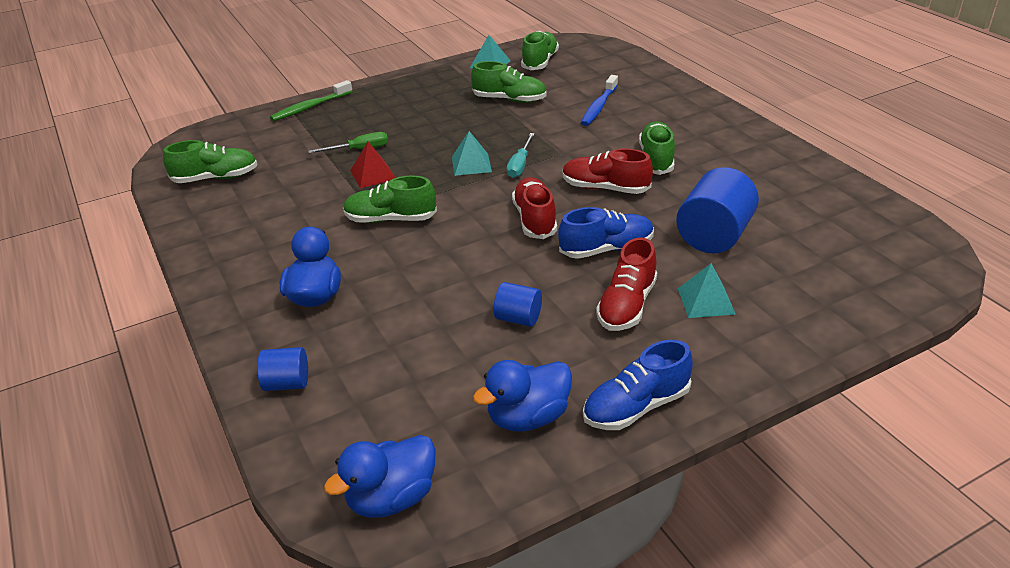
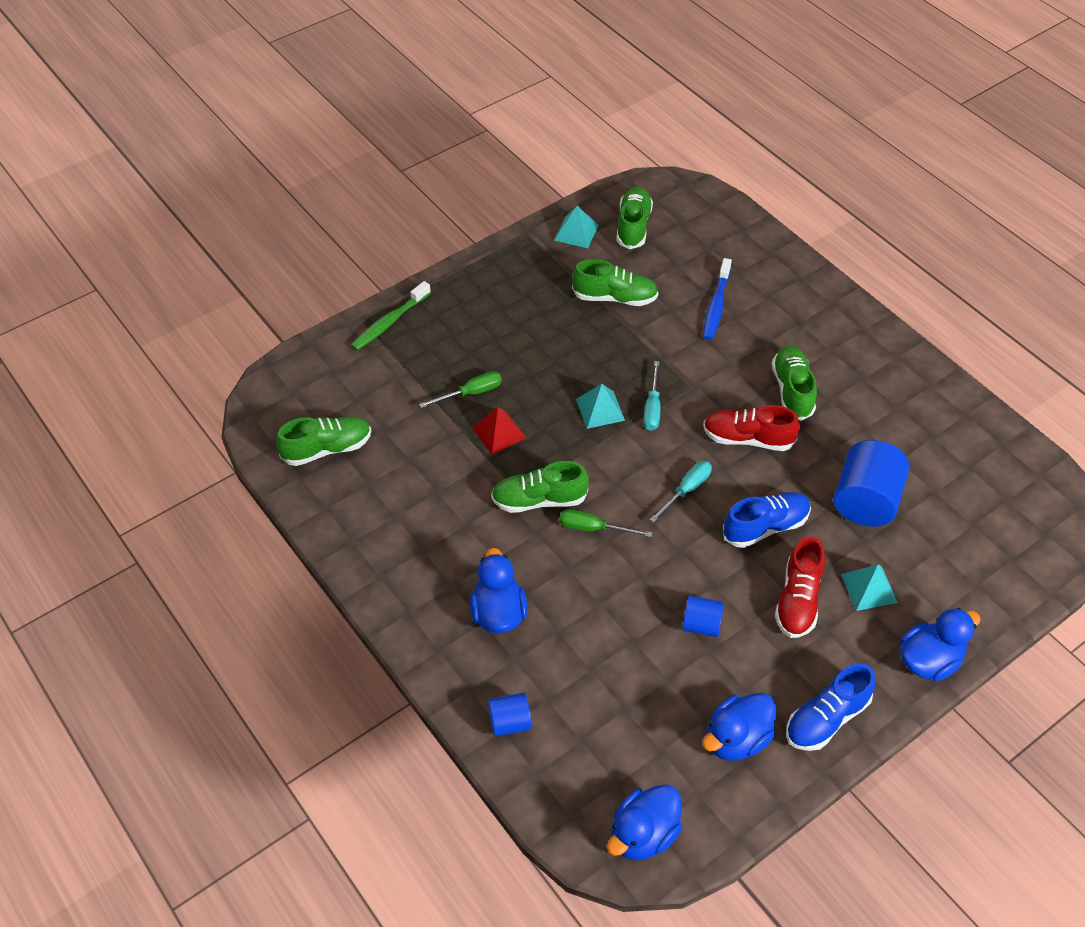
camera: 10 degrees left, 15 degrees up
red shoe [512,177,557,239] -> turquoise screwdriver [650,461,712,523]
none -> green screwdriver [559,509,653,537]
none -> blue duck [900,608,981,681]

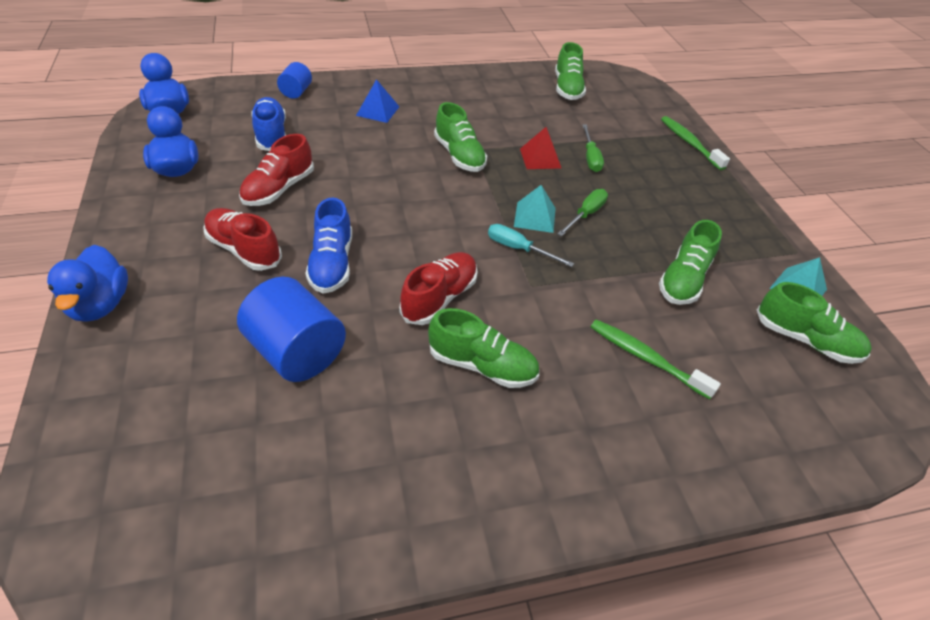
camera: 110 degrees right, 5 degrees down
blue duck [470,548,528,633] -> blue pyramid [356,79,399,123]
green shoe [491,461,589,513] -> green shoe turned 135 degrees clockwise [434,102,487,172]
green screwdriver [559,509,653,537] -> green screwdriver moved to [557,189,608,236]
turquoise screwdriver [650,461,712,523] -> none
blue cylinder [682,595,724,637] -> red shoe [239,134,314,206]
blue toothbrush [703,258,732,340] -> green toothbrush [591,319,721,399]
blue shoe [786,663,876,751] -> blue shoe moved to [251,97,286,151]
turquoise pyramid [841,565,898,611] -> none

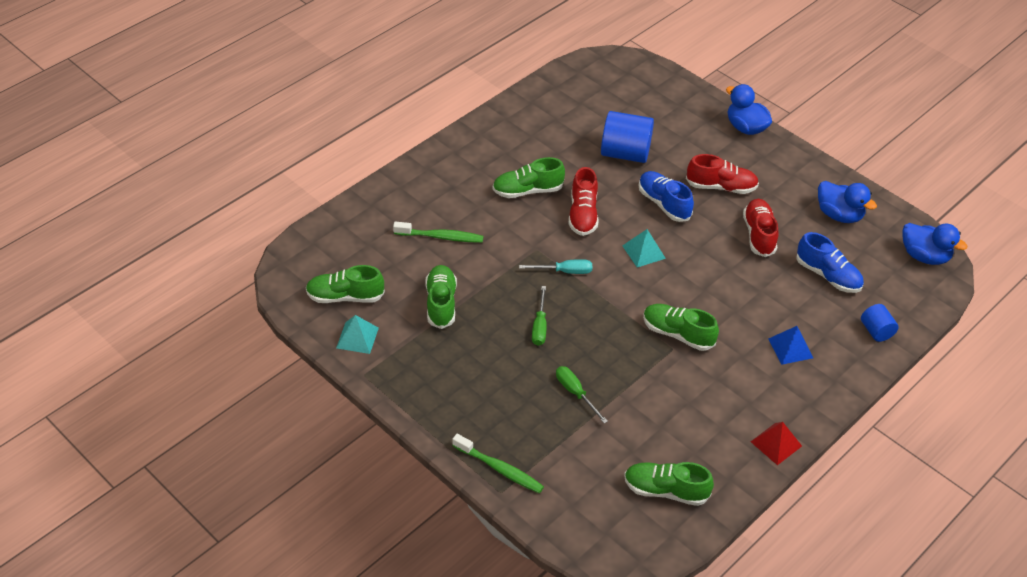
camera: 150 degrees right, 0 degrees up
turquoise pyramid [514,185,556,233] -> turquoise pyramid moved to [622,229,666,267]
red pyramid [520,127,561,169] -> red pyramid moved to [751,422,802,465]
green shoe [555,42,586,100] -> green shoe turned 45 degrees counterclockwise [624,462,714,506]

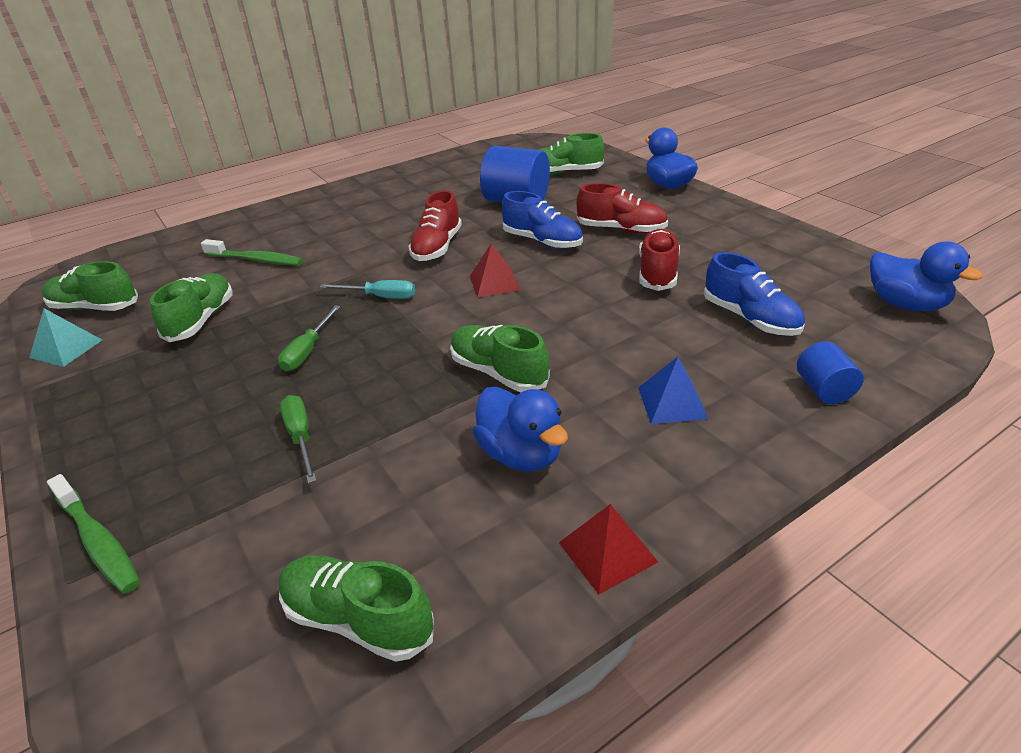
camera: 15 degrees right, 10 degrees down
green shoe [493,157,565,198] -> green shoe moved to [538,133,604,175]
turquoise pyramid [622,229,666,267] -> red pyramid [470,243,521,297]
blue shoe [639,171,694,222] -> blue shoe turned 150 degrees clockwise [502,191,583,249]
blue duck [818,181,877,223] -> blue duck moved to [473,387,568,472]

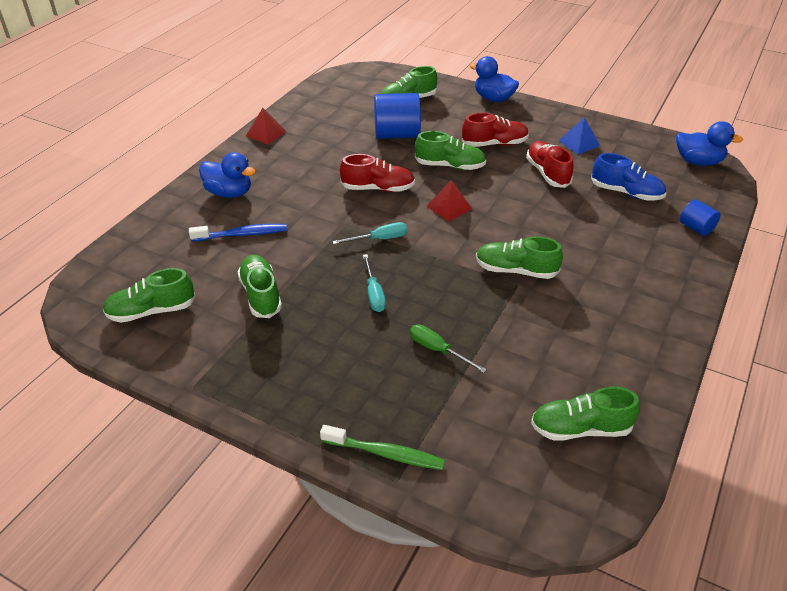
camera: 30 degrees left, 5 degrees up
turquoise pyramid [30,308,102,367] -> none
green toothbrush [201,239,303,266] -> blue toothbrush [189,224,287,241]
green screwdriver [278,305,340,371] -> turquoise screwdriver [363,254,386,312]
red shoe [408,190,462,261] -> red shoe turned 75 degrees counterclockwise [340,154,415,192]
blue duck [473,387,568,472] -> blue duck moved to [199,152,256,198]
blue shoe [502,191,583,249] -> green shoe [415,131,486,170]
red pyramid [559,504,658,594] -> red pyramid moved to [246,108,287,144]
blue pyramid [638,357,709,424] -> blue pyramid moved to [559,117,600,154]

